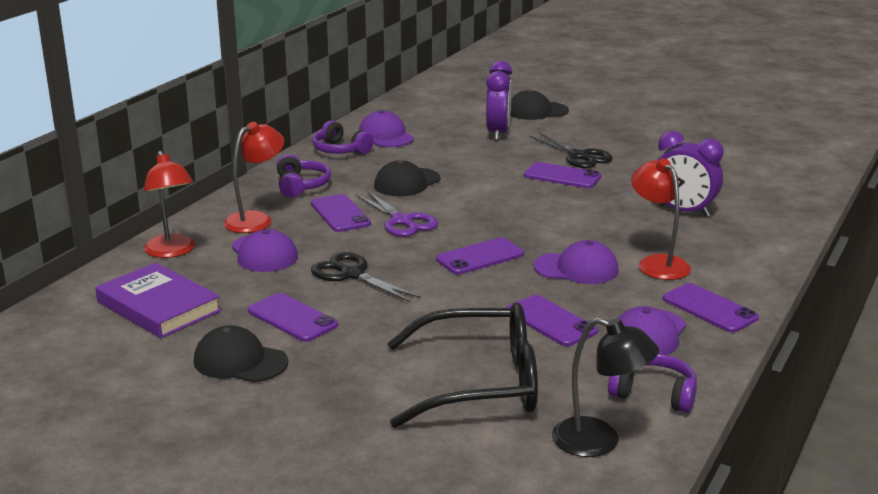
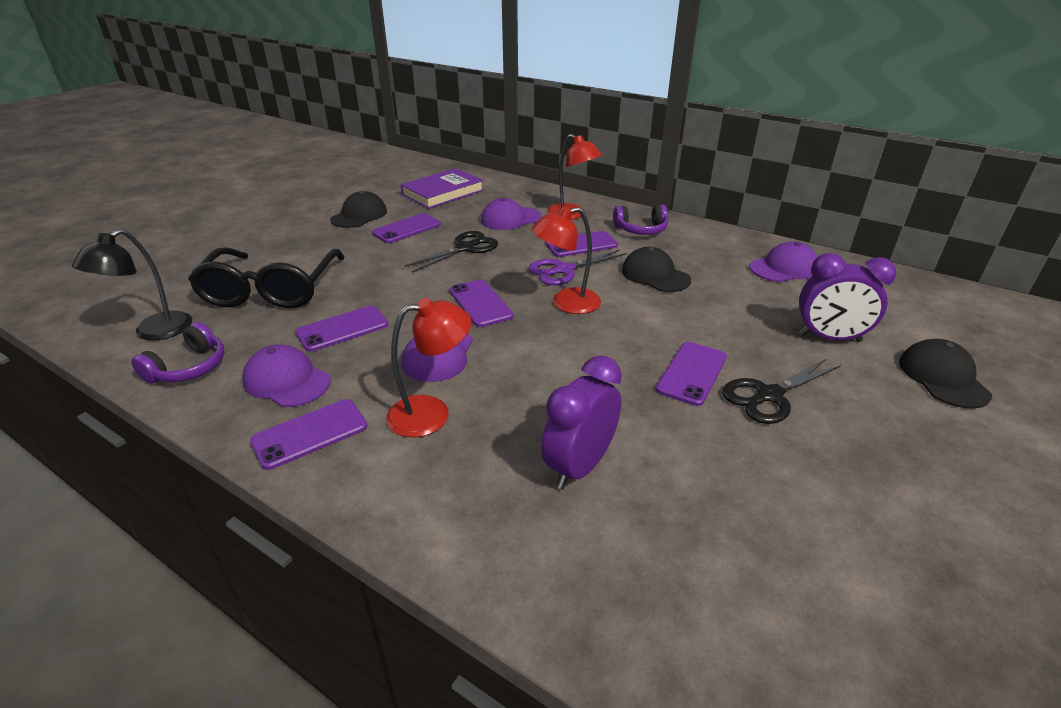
camera: 95 degrees right, 10 degrees up
red lamp [144,150,195,258] -> red lamp moved to [532,207,601,314]
purple headphones [312,120,374,154] -> none

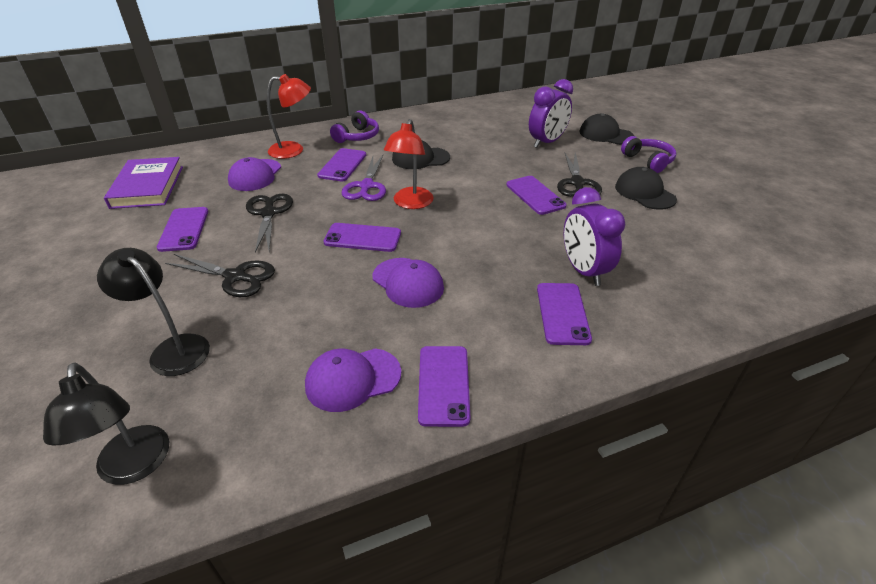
camera: 55 degrees left, 5 degrees up
purple headphones [131,322,224,384] -> purple headphones moved to [621,136,676,173]
black glasses [188,248,345,308] -> black lamp [97,248,210,376]
purple phone [295,306,389,352] -> purple phone moved to [537,283,592,345]
black cap [330,191,387,228] -> black cap moved to [615,167,677,210]
red lamp [386,298,471,437] -> none
purple cap [749,241,818,282] -> none
none -> black scissors [165,254,275,297]

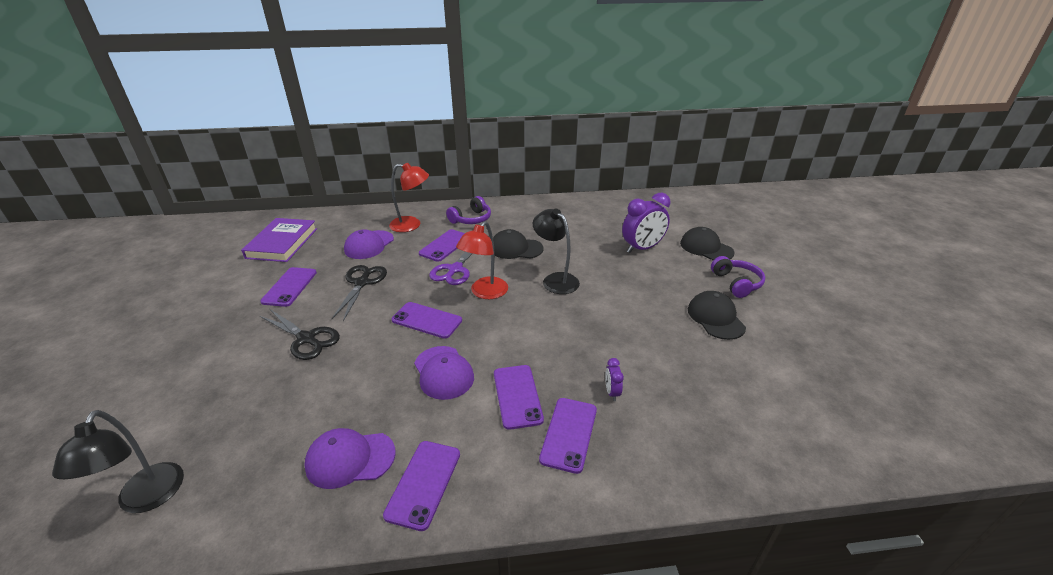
camera: 15 degrees right, 5 degrees down
black lamp [97,248,210,376] -> black lamp moved to [533,208,580,294]
purple phone [506,176,567,215] -> purple phone moved to [494,365,544,430]
black scissors [557,152,602,197] -> none
purple clock [564,187,625,286] -> purple clock [605,358,624,401], size x0.46

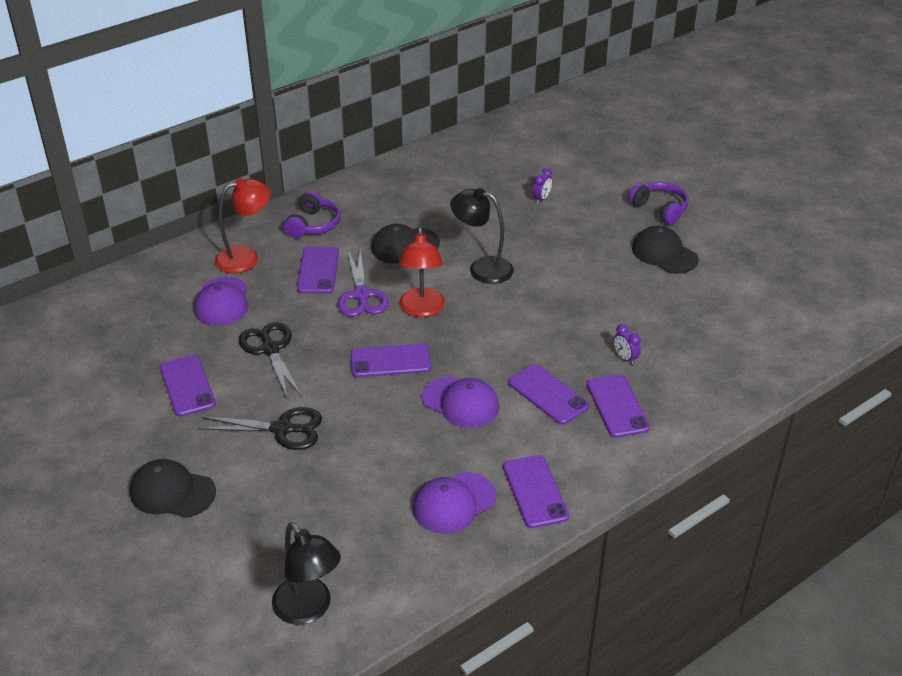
camera: 30 degrees left, 5 degrees up
purple book [241,218,317,262] -> none
purple clock [622,193,670,253] -> purple clock [533,168,552,204], size x0.46
black cap [680,227,735,260] -> black cap moved to [130,459,216,518]

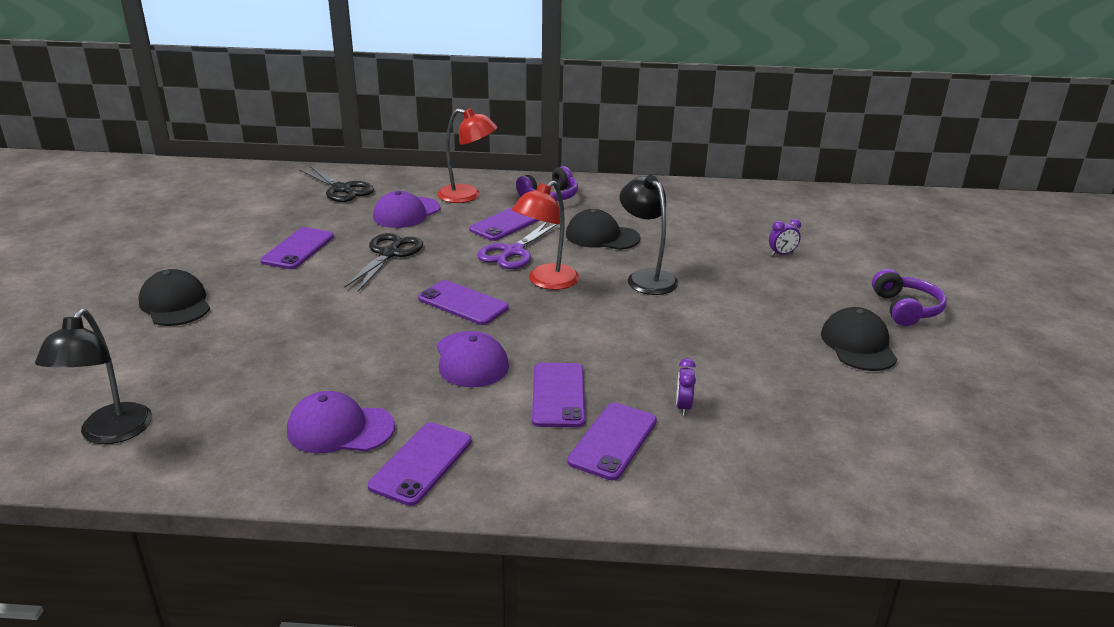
camera: 40 degrees right, 10 degrees down
black scissors [198,407,322,450] -> black scissors moved to [299,165,374,202]

